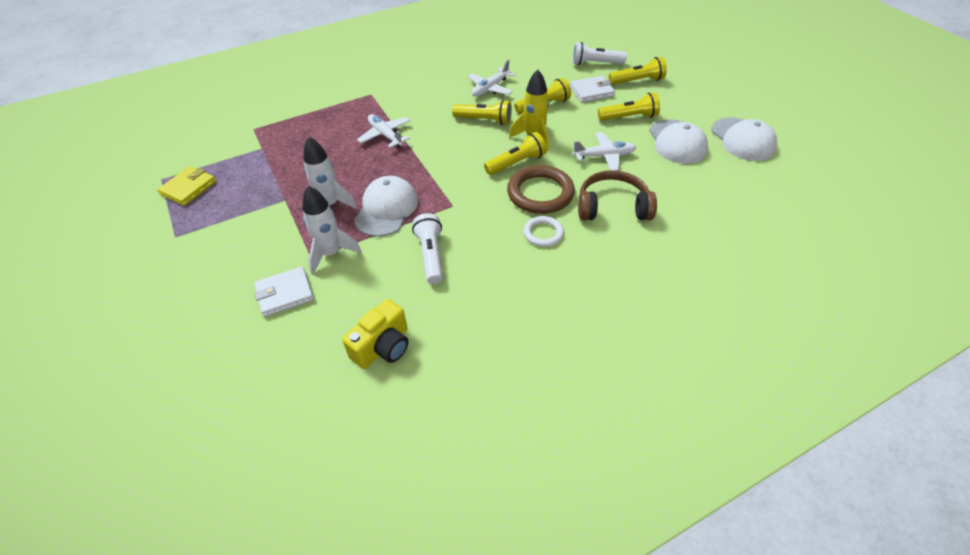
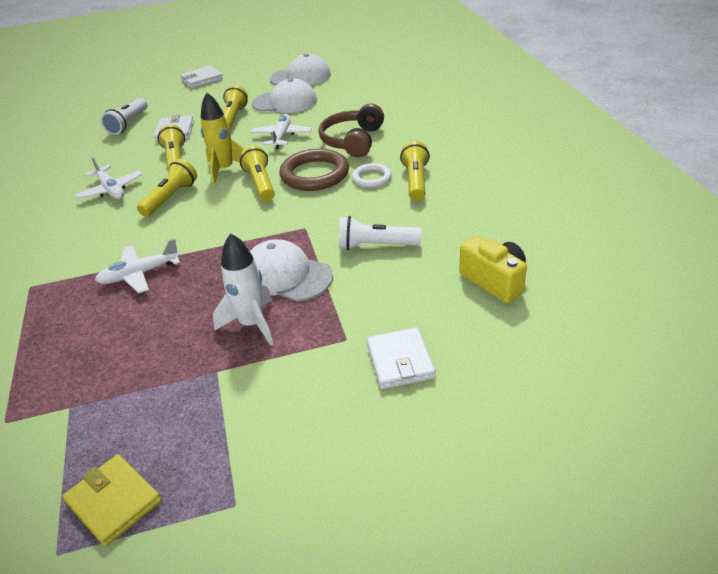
camera: 75 degrees left, 10 degrees down
white rocket [302,186,362,274] -> none
yellow flashlight [609,57,667,85] -> yellow flashlight moved to [400,141,430,201]
none -> white wallet [180,65,223,88]

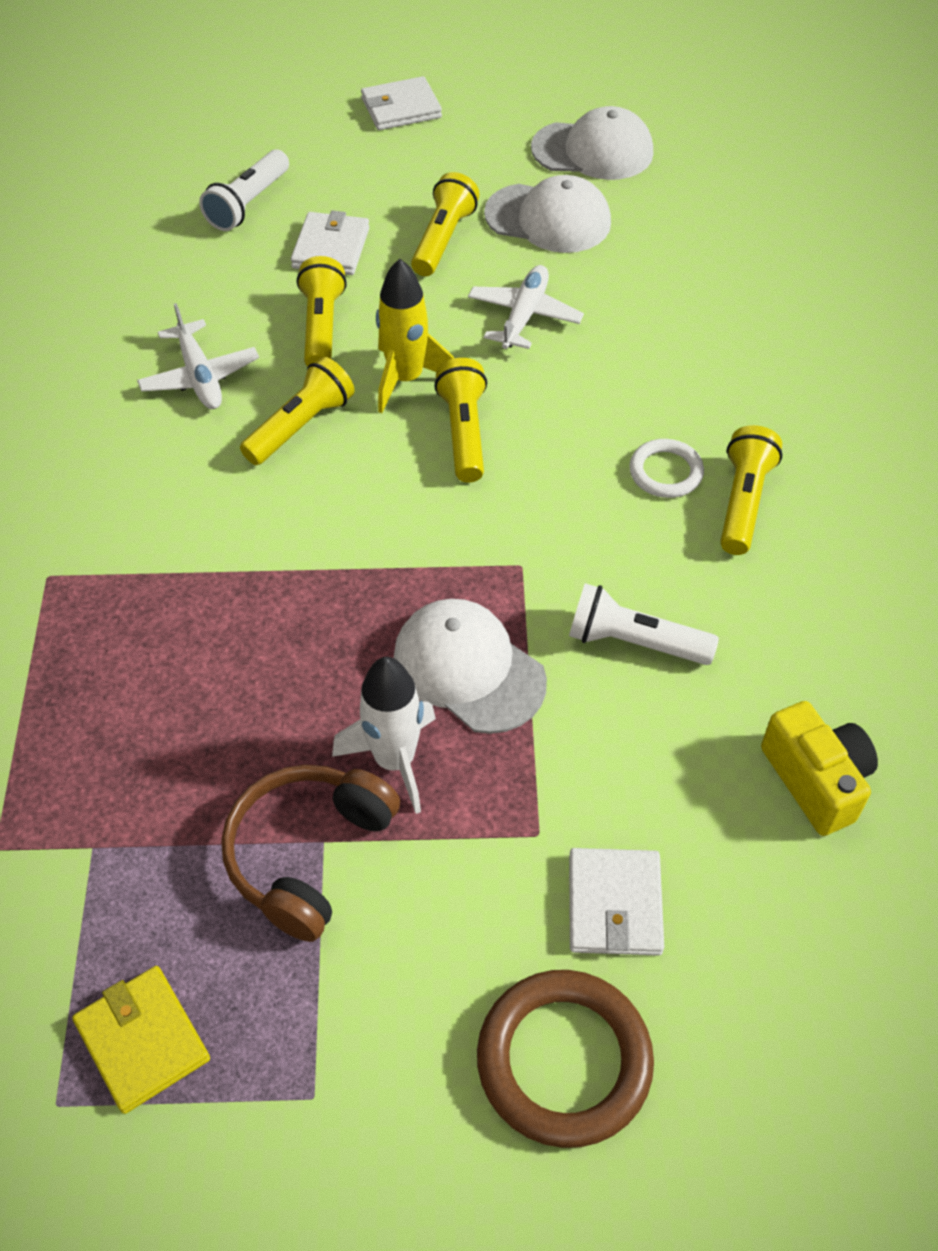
camera: 10 degrees right, 15 degrees up
white plane [95,238,180,293] -> none
brown ring [279,149,349,191] -> brown ring moved to [477,970,654,1148]
brown headphones [319,103,384,157] -> brown headphones moved to [221,764,400,942]

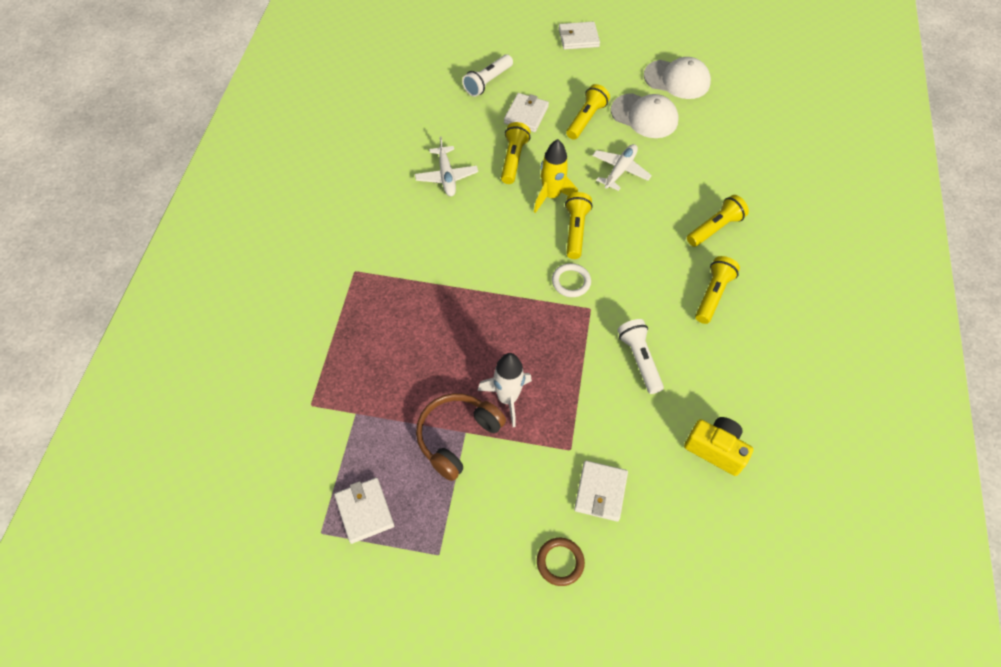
camera: 10 degrees right, 5 degrees up
yellow wallet [72,966,210,1114] -> white wallet [334,477,394,544]
yellow flashlight [240,357,355,465] -> yellow flashlight moved to [687,195,749,247]
white cap [394,599,547,734] -> none
brown ring [477,970,654,1148] -> brown ring [537,538,585,586], size x0.56
white flashlight [569,583,719,665] -> white flashlight turned 45 degrees clockwise [617,319,664,394]
white ring [629,439,704,498] -> white ring moved to [552,263,591,297]
yellow camera [761,701,878,836] -> yellow camera turned 45 degrees counterclockwise [684,417,753,476]

